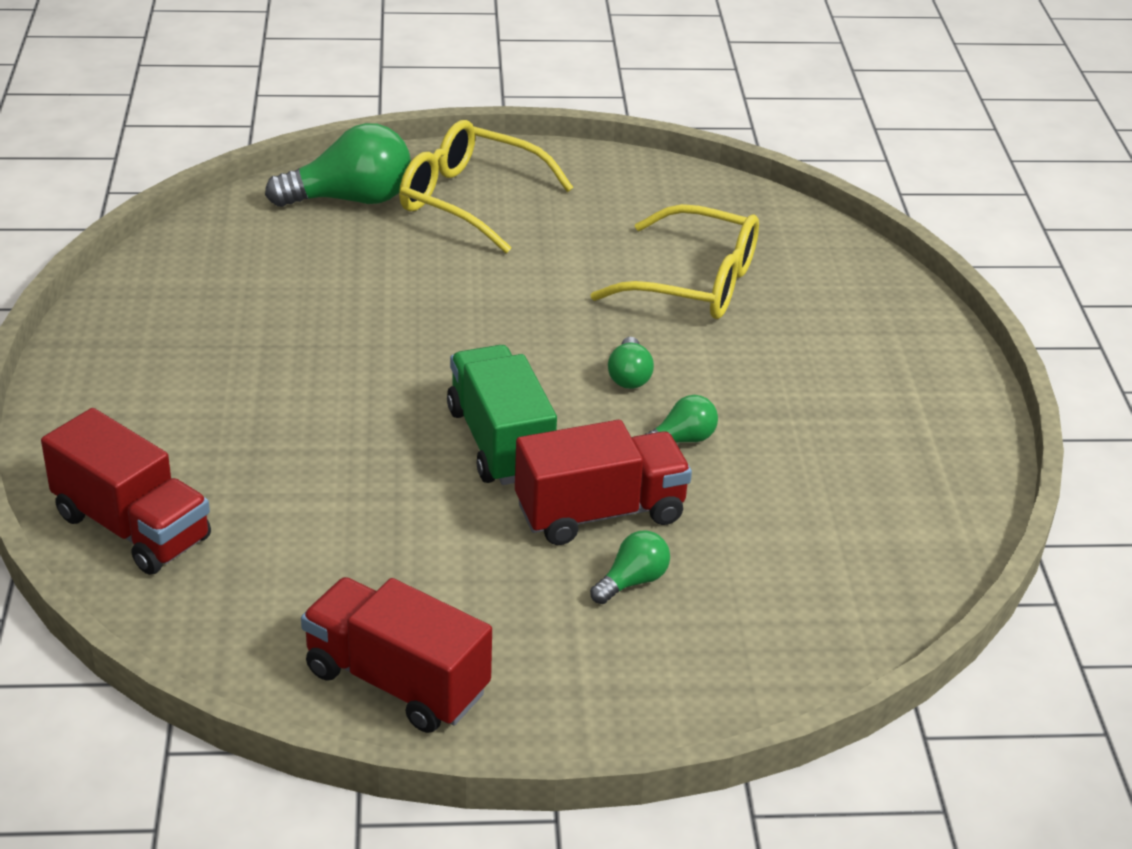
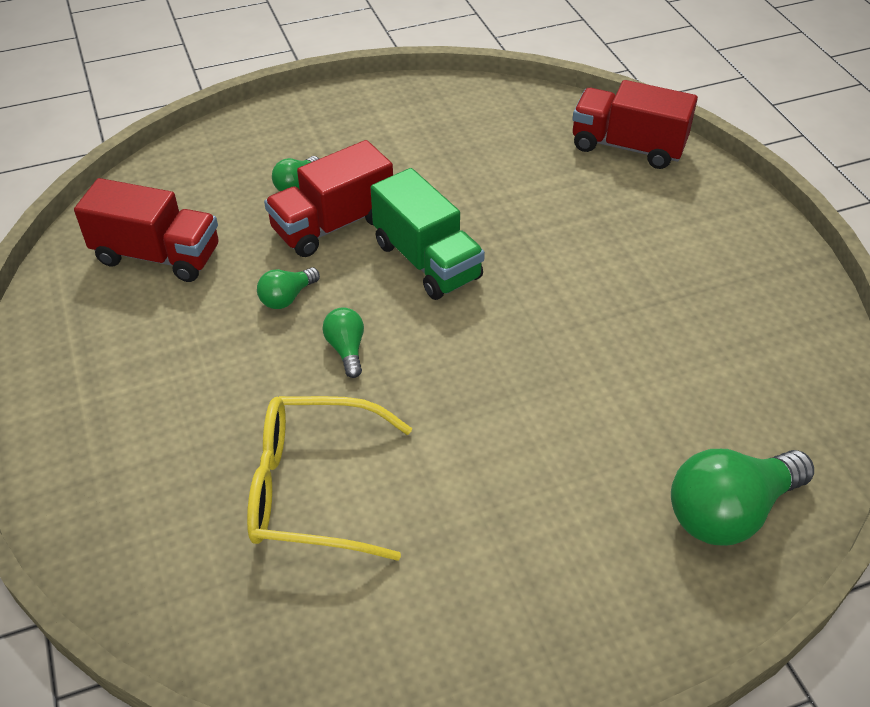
camera: 165 degrees right, 10 degrees up
red truck [301,577,492,733] -> red truck moved to [74,178,219,282]
yellow glasses [399,120,573,253] -> none

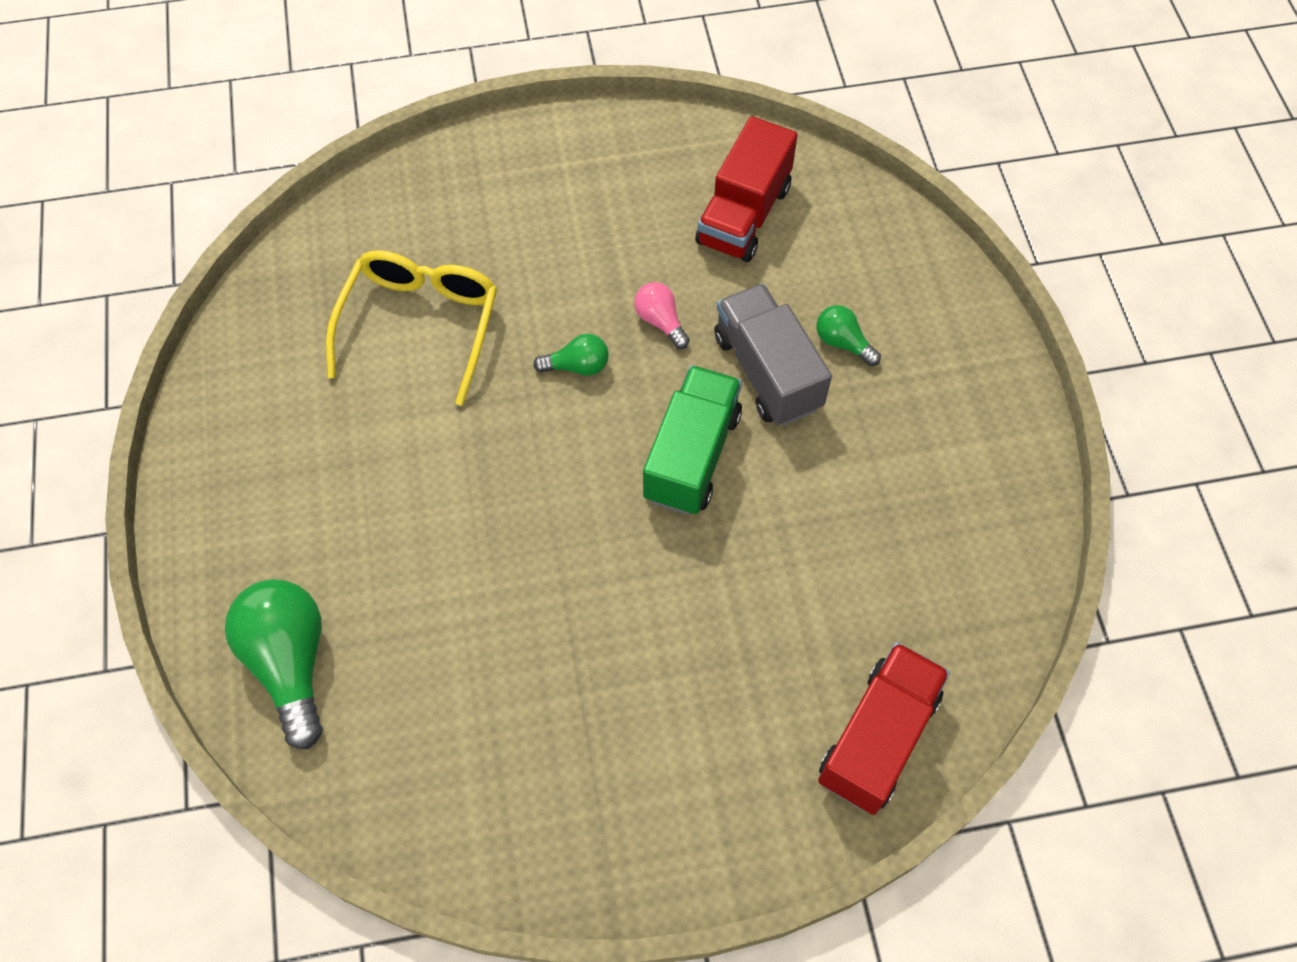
camera: 100 degrees right, 15 degrees up
green light bulb [257,267,320,309] -> pink light bulb [634,282,690,349]
red truck [264,140,393,257] -> grey truck [714,284,832,426]
green truck [371,168,485,300] -> green truck turned 135 degrees clockwise [643,365,742,515]

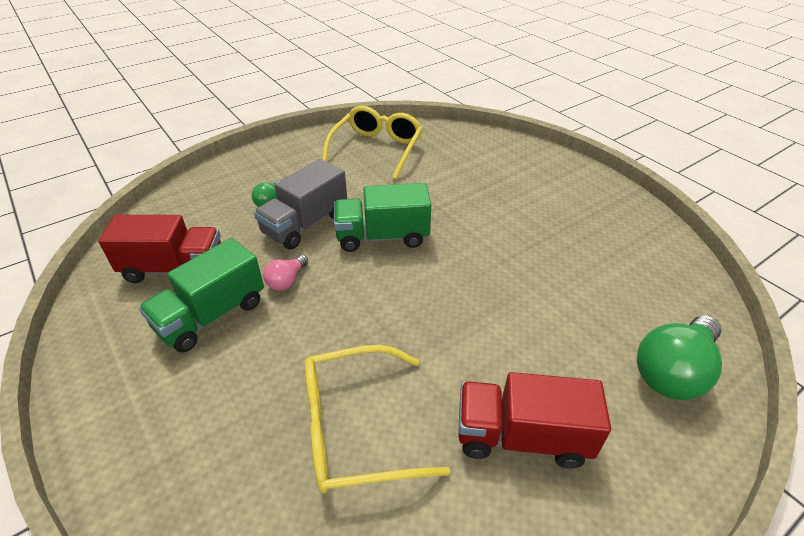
camera: 115 degrees left, 20 degrees down
green light bulb [533,334,609,376] -> none
red truck [818,642,950,815] -> red truck moved to [458,372,611,468]
none -> green truck [139,238,264,353]
none -> yellow glasses [322,106,422,179]

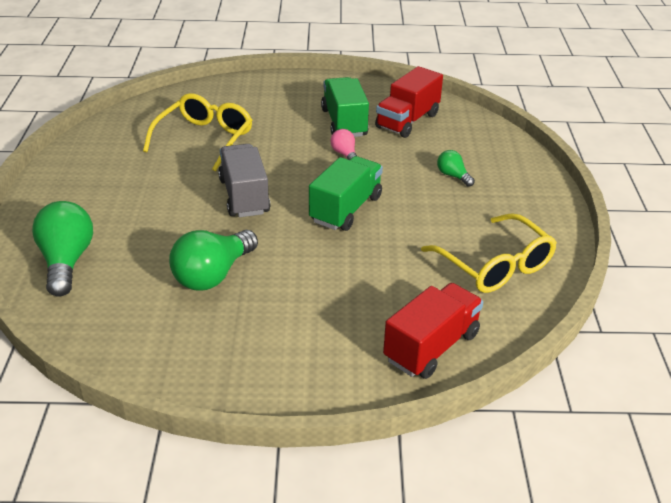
camera: 125 degrees right, 5 degrees down
grey truck [254,159,347,249] -> grey truck moved to [218,144,270,217]
red truck [458,372,611,468] -> red truck moved to [383,283,483,379]
none -> green light bulb [169,230,258,290]

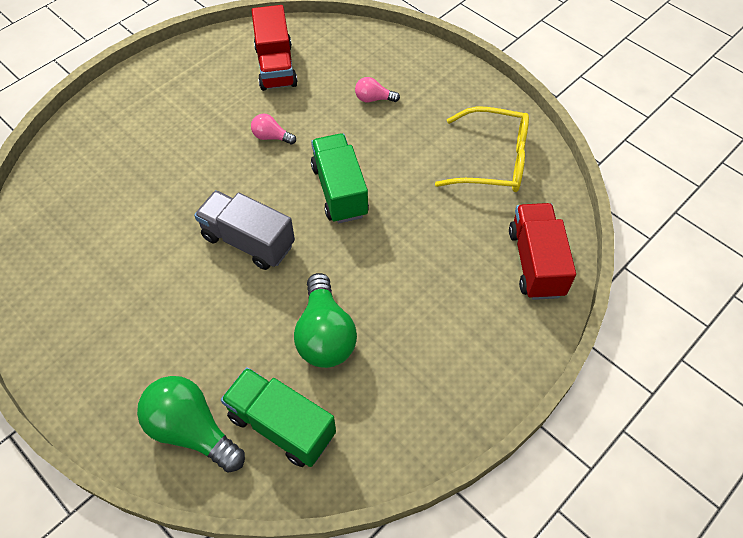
camera: 45 degrees left, 20 degrees up
yellow glasses [143,93,252,172] -> none
green truck [321,77,369,137] -> green truck moved to [221,367,336,467]
green light bulb [437,150,475,187] -> pink light bulb [355,77,400,102]

